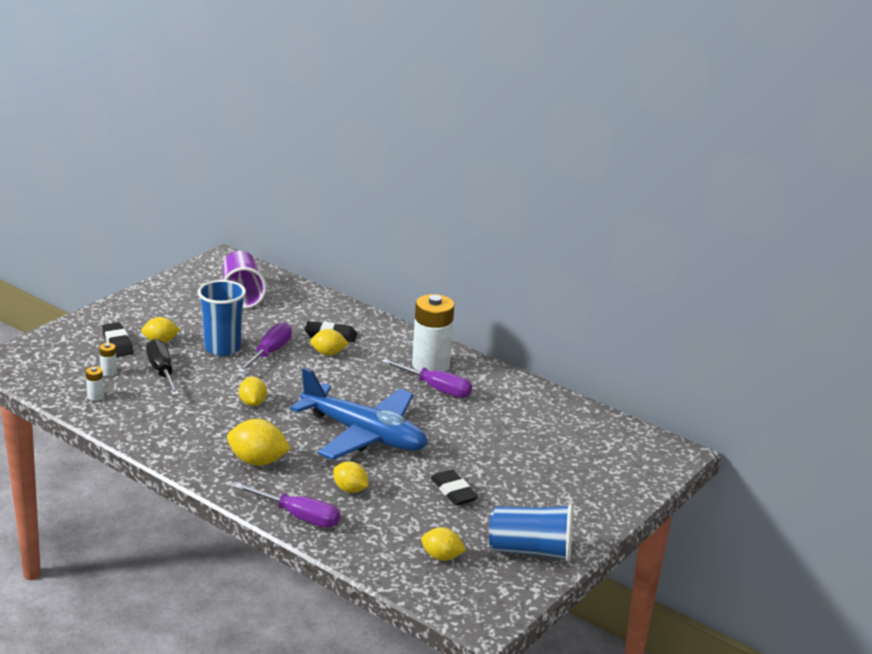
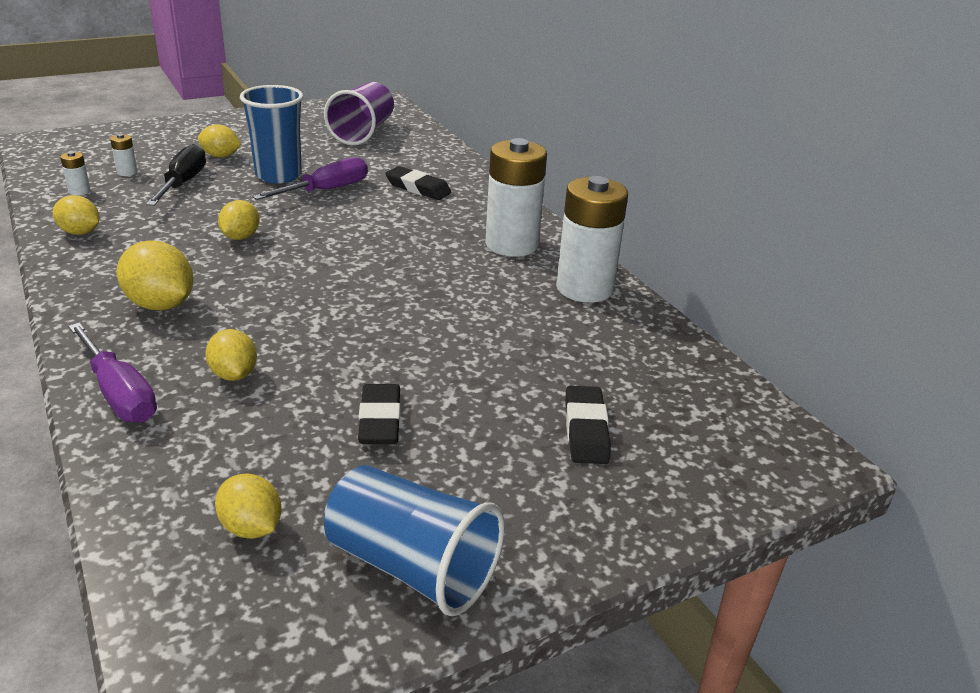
camera: 25 degrees right, 5 degrees up
black eraser [102,322,133,357] -> black eraser moved to [565,386,611,464]
blue plane [290,367,427,460] -> none
yellow lemon [310,329,348,355] -> yellow lemon moved to [53,195,99,235]
purple screwdriver [382,359,472,398] -> none
none -> white battery [556,176,628,303]

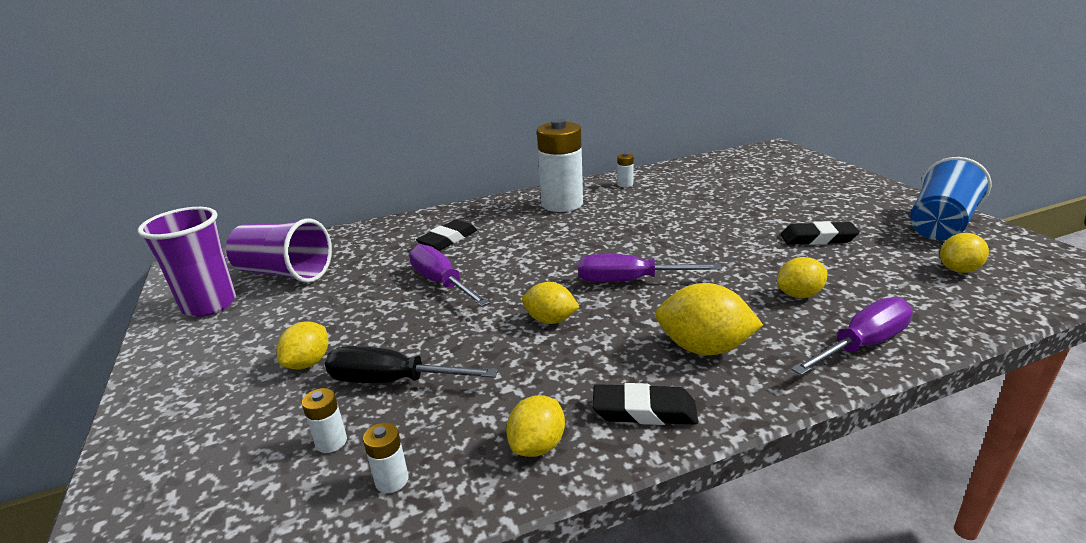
camera: 80 degrees left, 5 degrees down
yellow lemon [116,240,194,310] -> yellow lemon turned 60 degrees clockwise [655,283,763,355]
blue cup [240,85,303,184] -> none
white battery [556,176,628,303] -> white battery [617,153,634,187], size x0.40
black eraser [565,386,611,464] -> black eraser moved to [592,383,698,425]
none -> purple cup [138,207,236,317]
none -> purple screwdriver [578,254,722,282]

